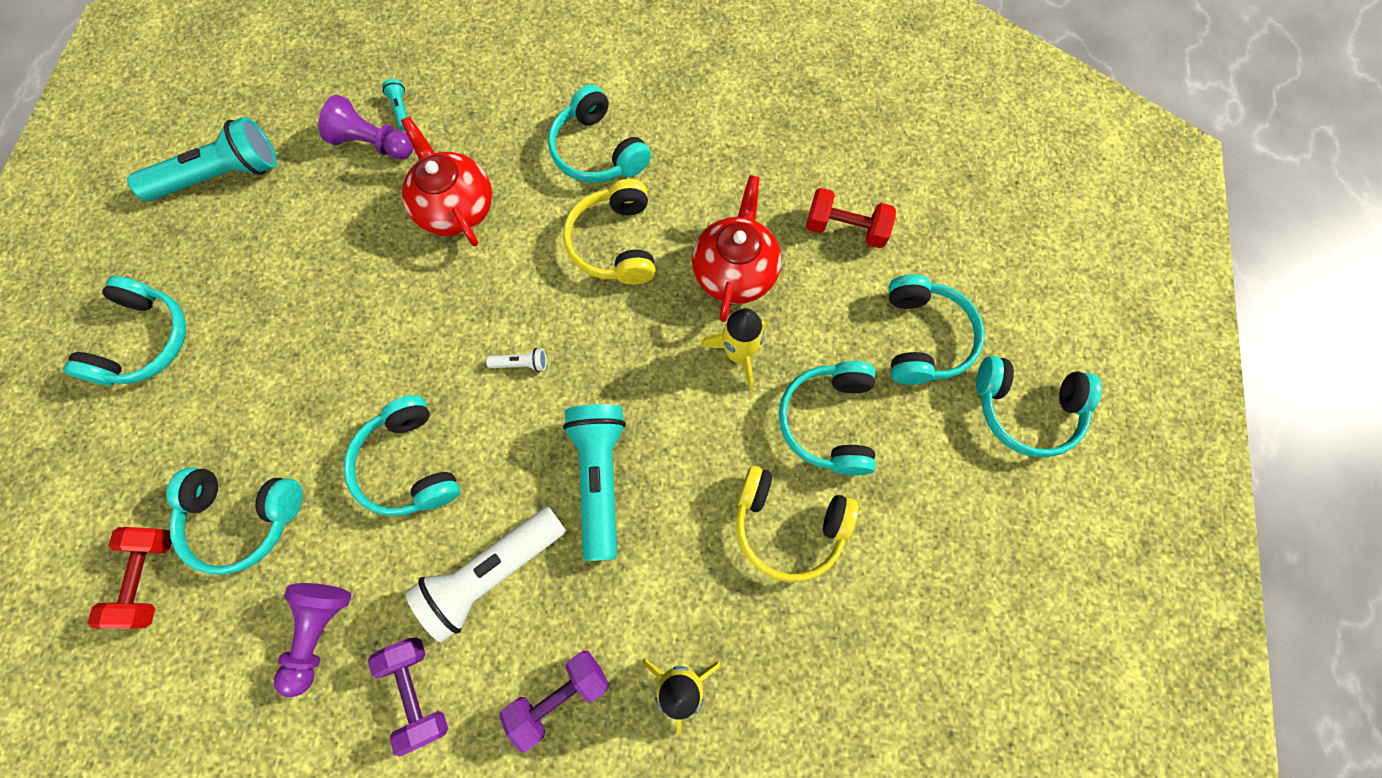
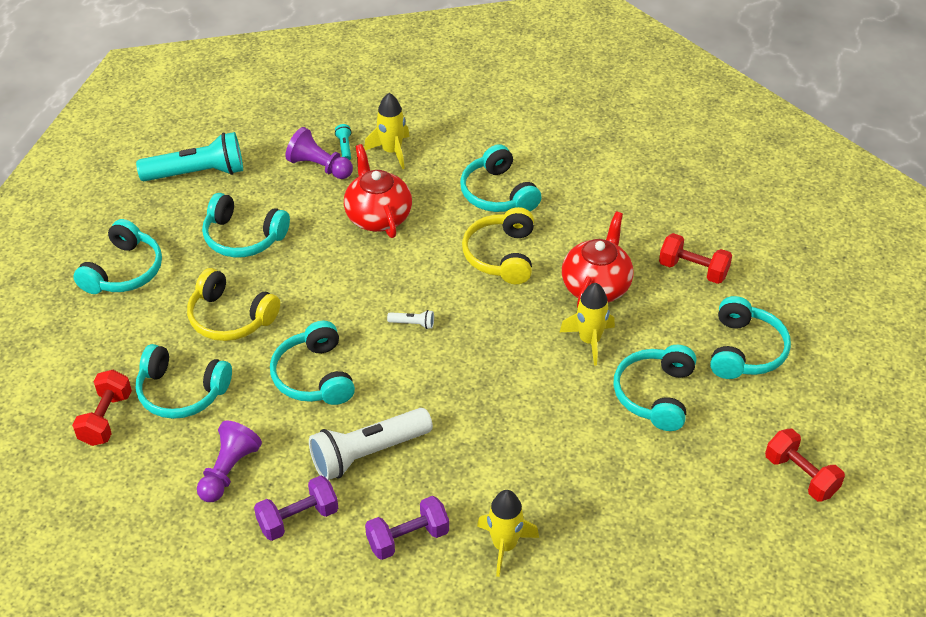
camera: 10 degrees right, 25 degrees down
purple dumbbell [368,637,448,757] -> purple dumbbell turned 75 degrees clockwise [254,475,338,541]
turquoise flashlight [563,404,626,561] -> none
yellow headphones [736,466,859,583] -> yellow headphones moved to [187,268,280,341]
turquoise headphones [976,356,1102,458] -> turquoise headphones moved to [202,193,290,258]
none -> yellow rocket [364,93,410,169]
none -> red dumbbell [765,429,845,501]

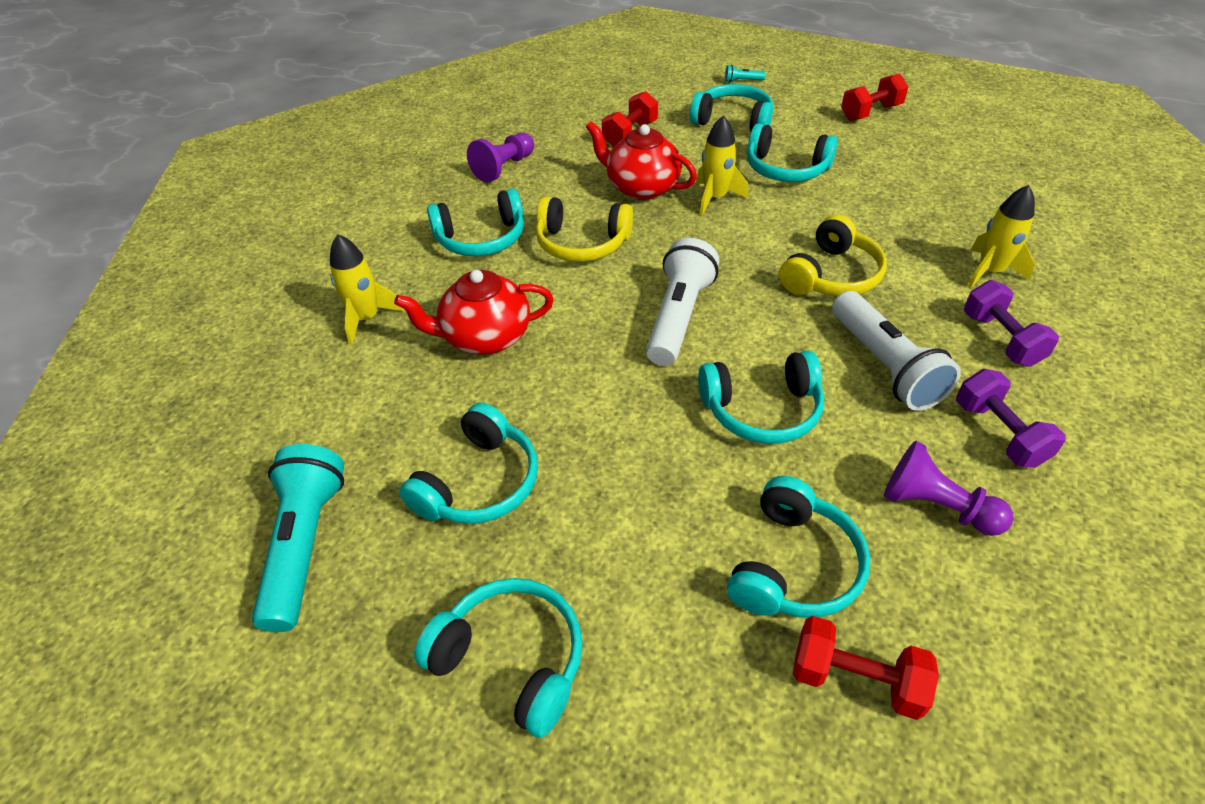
camera: 80 degrees left, 0 degrees up
yellow headphones [187,268,280,341] -> yellow headphones moved to [779,215,887,296]
purple pawn [286,127,353,179] -> purple pawn moved to [467,133,534,183]
turquoise flashlight [335,124,352,160] -> turquoise flashlight moved to [725,65,765,83]
white flashlight [387,310,434,329] -> white flashlight [646,238,719,366], size x2.45

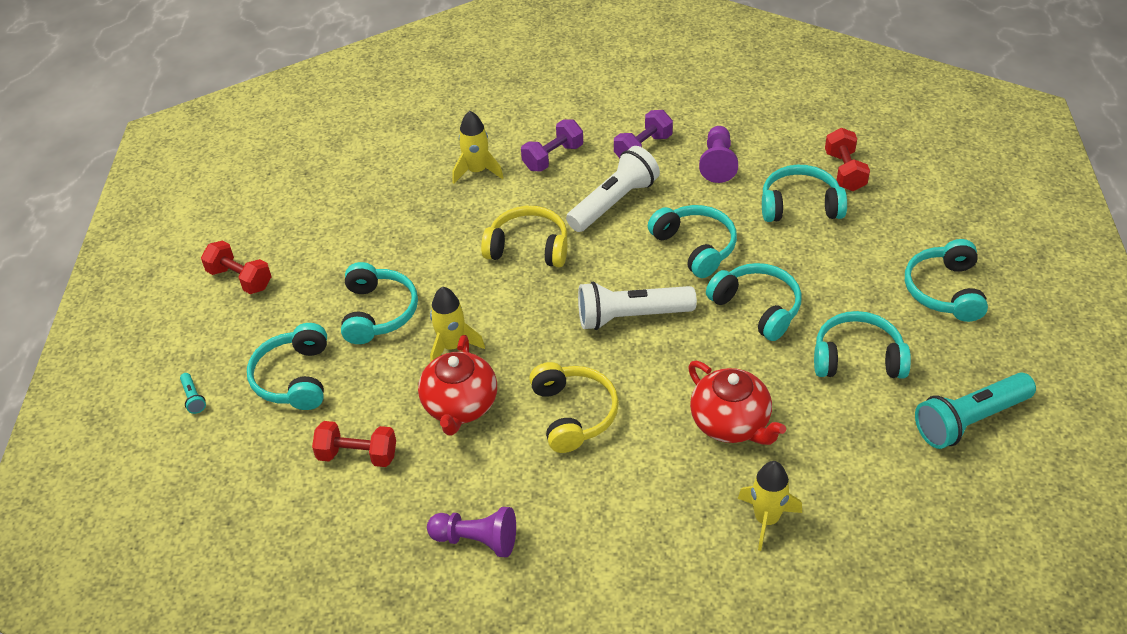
camera: 115 degrees left, 0 degrees up
turquoise headphones [427,189,524,256] -> turquoise headphones moved to [706,263,802,341]

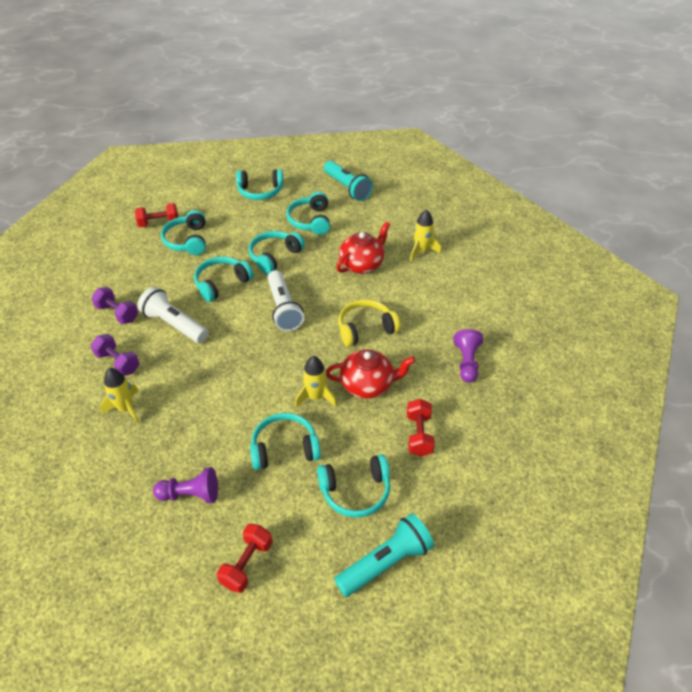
camera: 100 degrees left, 0 degrees up
turquoise flashlight [180,373,206,414] -> turquoise flashlight [334,513,434,597], size x2.45
yellow headphones [481,206,567,268] -> none
purple pawn [699,126,738,183] -> purple pawn moved to [153,467,218,503]

